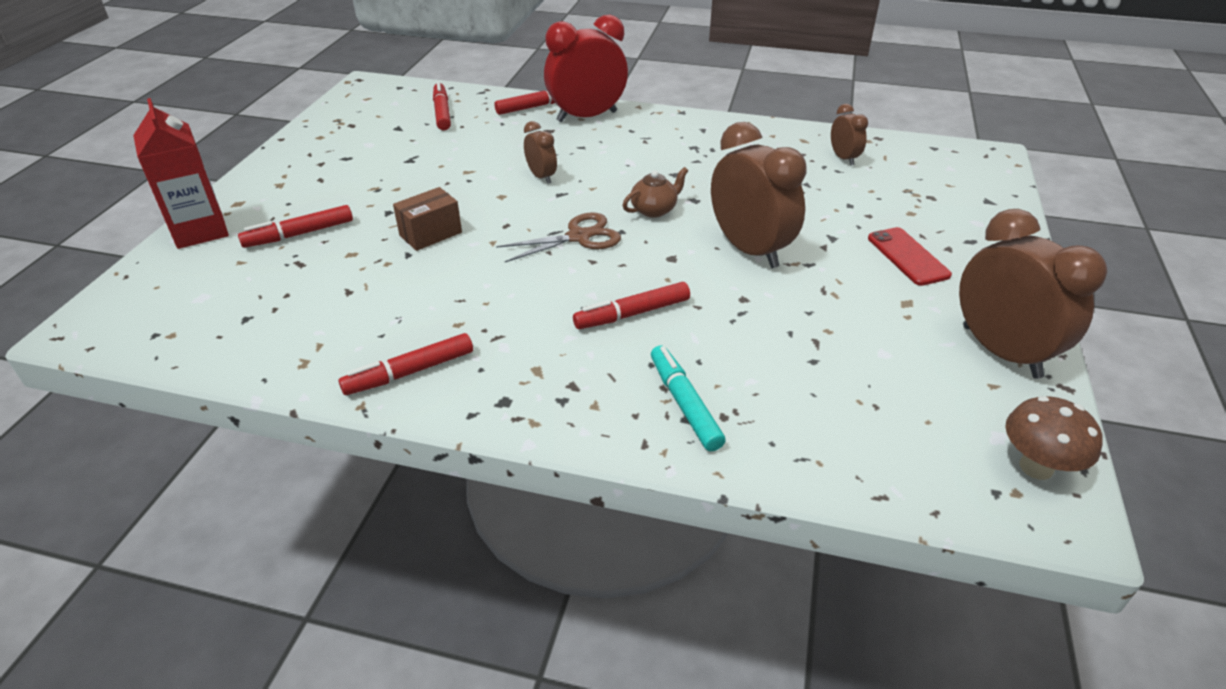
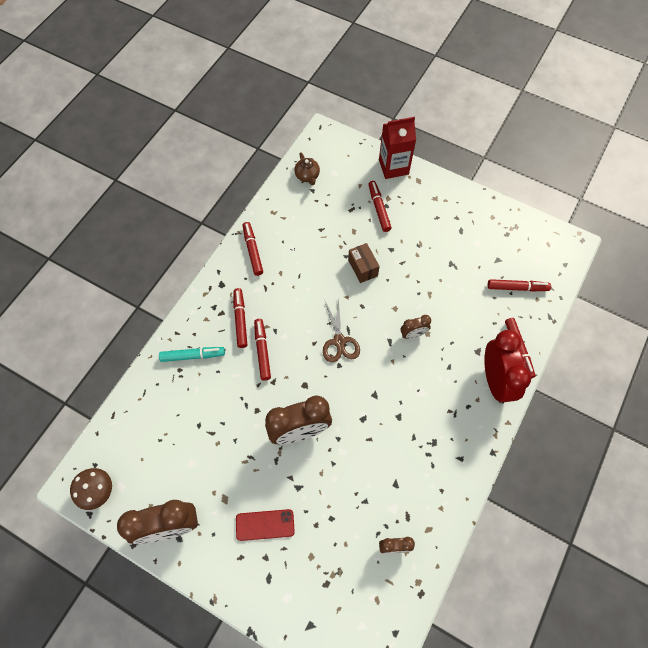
camera: 105 degrees right, 25 degrees up
brown teapot [623,167,688,218] -> brown teapot moved to [294,152,320,185]
none -> red marker [234,288,247,348]

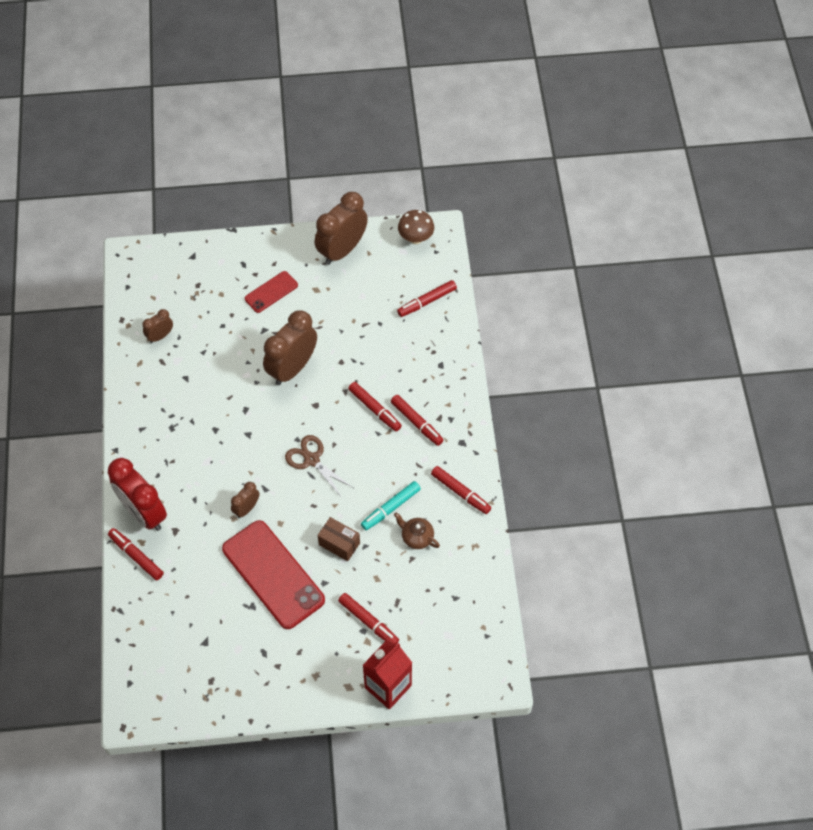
camera: 145 degrees right, 5 degrees down
turquoise marker [159,347,225,362] -> turquoise marker moved to [361,481,421,530]
brown teapot [294,152,320,185] -> brown teapot moved to [394,512,440,549]
red marker [488,279,551,292] -> red marker moved to [397,280,457,317]
none -> red phone [222,520,325,629]

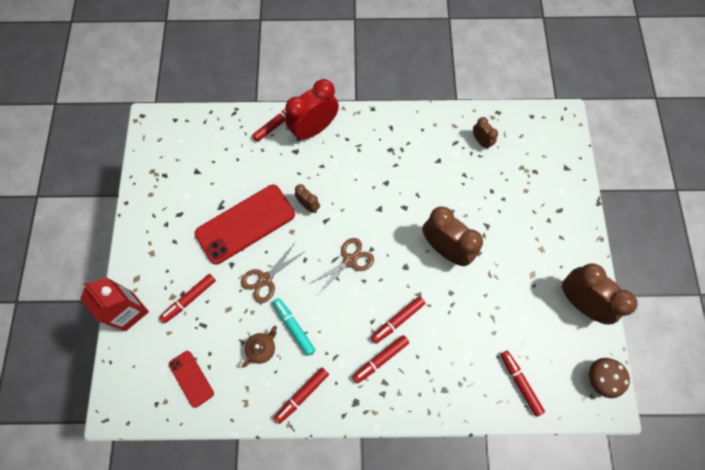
camera: 95 degrees right, 10 degrees up
red phone [245,271,298,313] -> red phone moved to [169,351,214,408]
brown box [318,517,360,561] -> brown scissors [241,243,304,303]

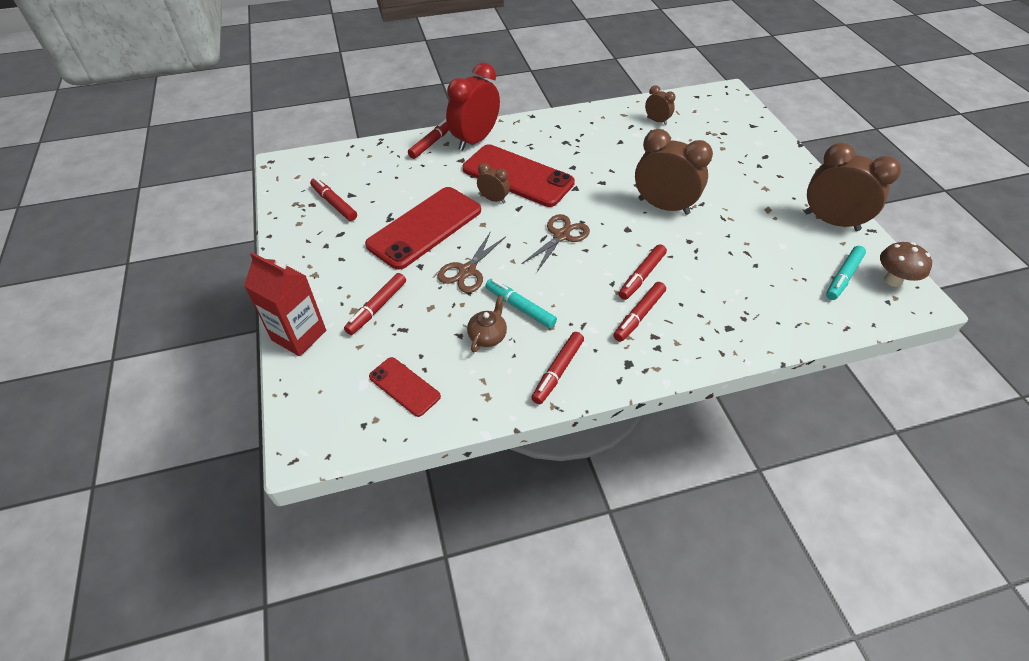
camera: 15 degrees left, 20 degrees down
red marker [500,351,545,417] -> red marker moved to [310,177,357,221]
none -> red phone [462,144,575,207]
none -> turquoise marker [826,246,866,300]

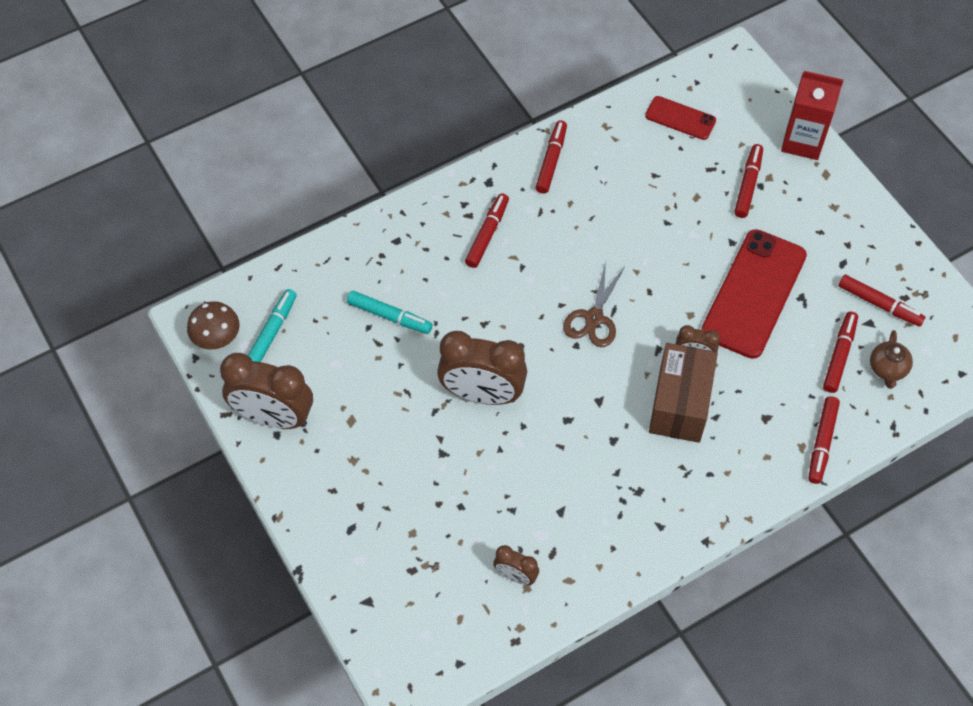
camera: 165 degrees right, 10 degrees up
brown scissors [437,231,506,293] -> none
red clock [446,63,500,151] -> none
red phone [462,144,575,207] -> brown box [649,343,718,443]
brown teapot [467,295,507,353] -> brown teapot moved to [870,330,913,389]
turquoise marker [485,279,557,328] -> turquoise marker moved to [347,291,433,334]
red marker [619,244,667,300] -> red marker moved to [823,312,858,393]

